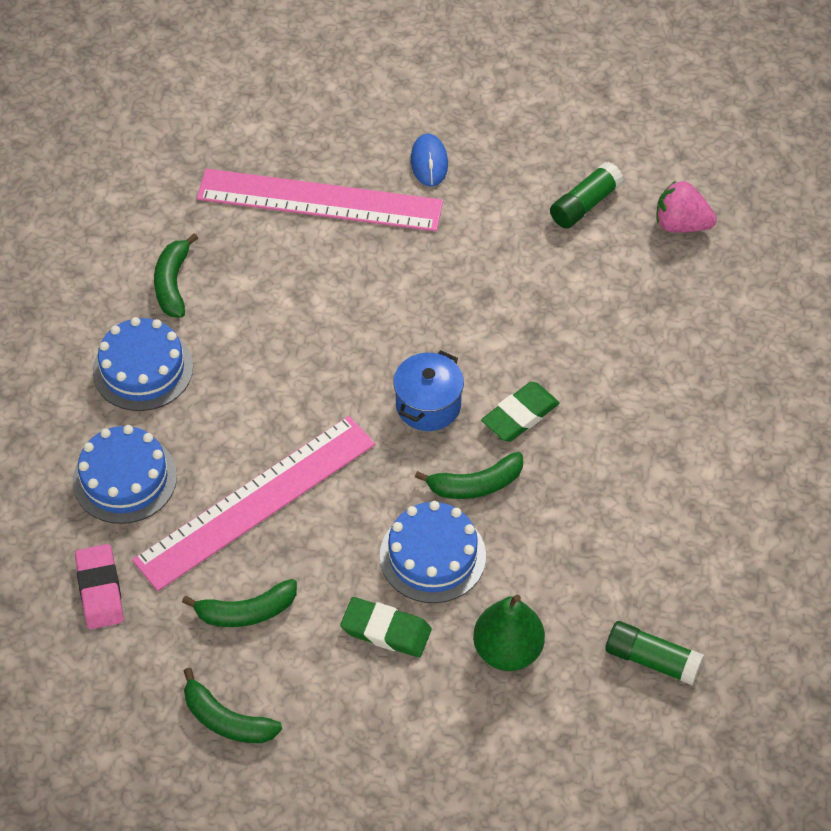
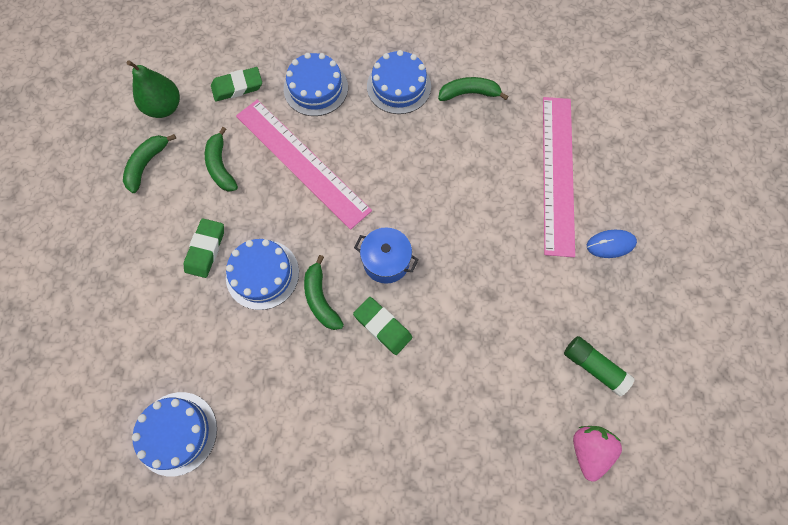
camera: 85 degrees right, 15 degrees up
pink eraser [75,544,124,629] -> green eraser [211,67,262,102]
green pear [473,595,545,671] -> green pear moved to [127,60,180,118]
green glue stick [606,621,704,685] -> blue cake [132,392,217,476]

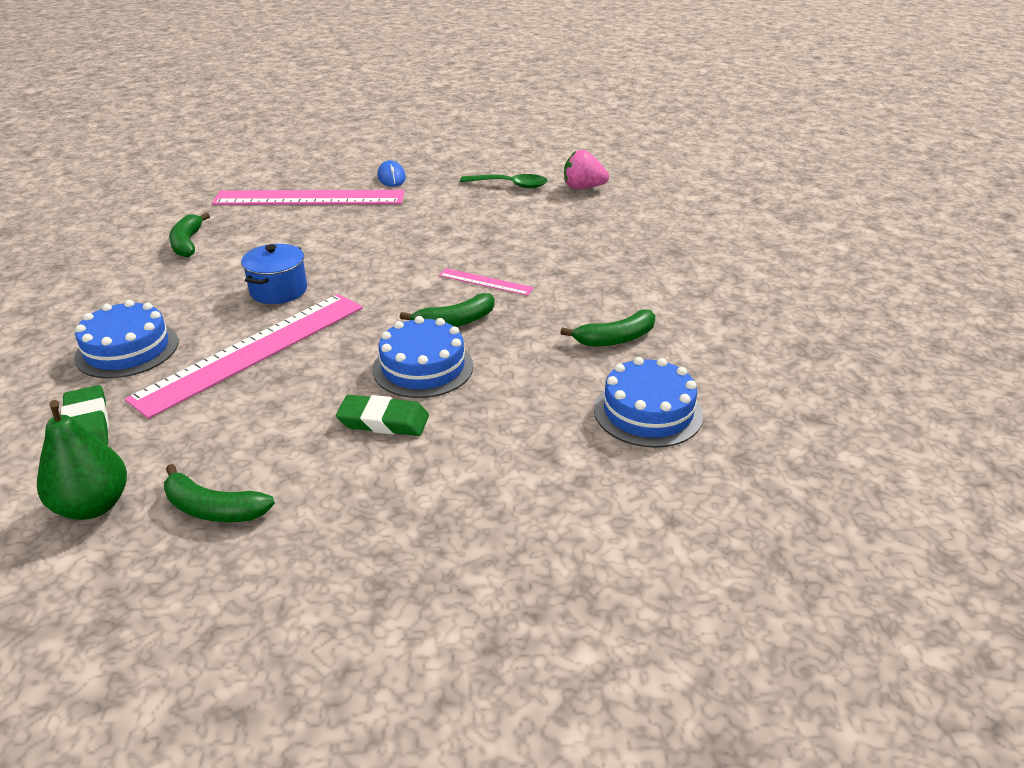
camera: 95 degrees left, 35 degrees down
green banana [205,127,238,192] -> green banana moved to [560,309,656,347]
green eraser [353,297,412,355] -> pink ruler [439,268,534,296]
blue pot [354,228,419,284] -> blue pot moved to [241,244,307,304]
blue cake [367,50,431,114] -> none
green glue stick [564,336,635,397] -> green spoon [460,174,547,188]

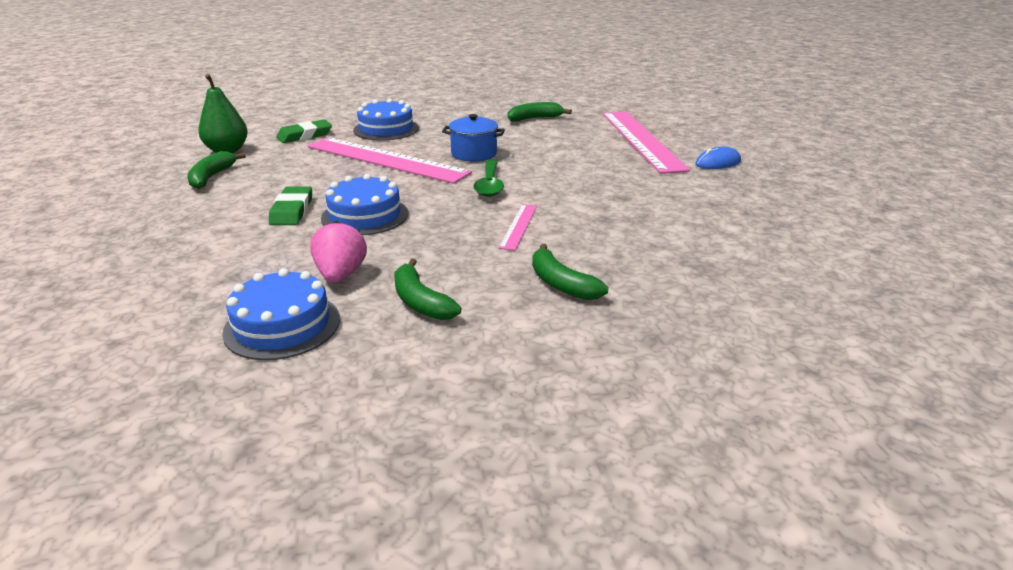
camera: 80 degrees right, 5 degrees down
green banana [400,293,495,327] -> green banana moved to [532,244,609,300]
green spoon [460,174,547,188] -> green spoon moved to [473,160,504,197]
pink strawberry [564,150,609,189] -> pink strawberry moved to [310,221,367,283]

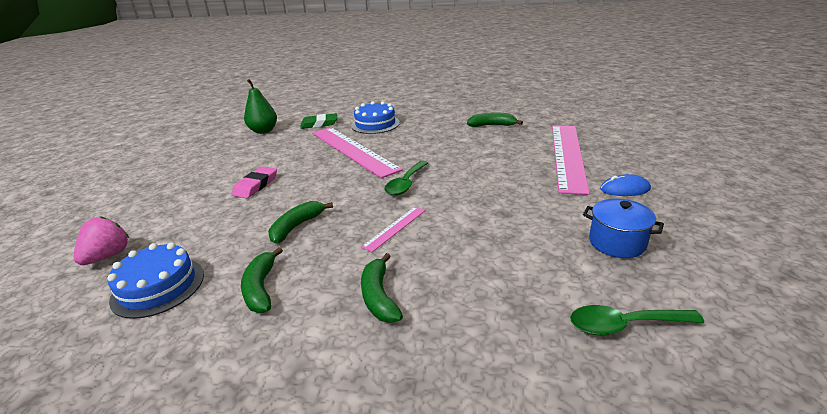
camera: 25 degrees right, 0 degrees up
green banana [187,151,246,189] -> green banana moved to [268,201,333,244]
green eraser [269,186,312,225] -> pink eraser [232,166,277,198]
pink strawberry [310,221,367,283] -> pink strawberry moved to [73,216,129,265]
blue cake [321,174,408,235] -> none
blue pot [442,114,505,162] -> blue pot moved to [583,199,664,258]
none -> green spoon [570,305,704,335]

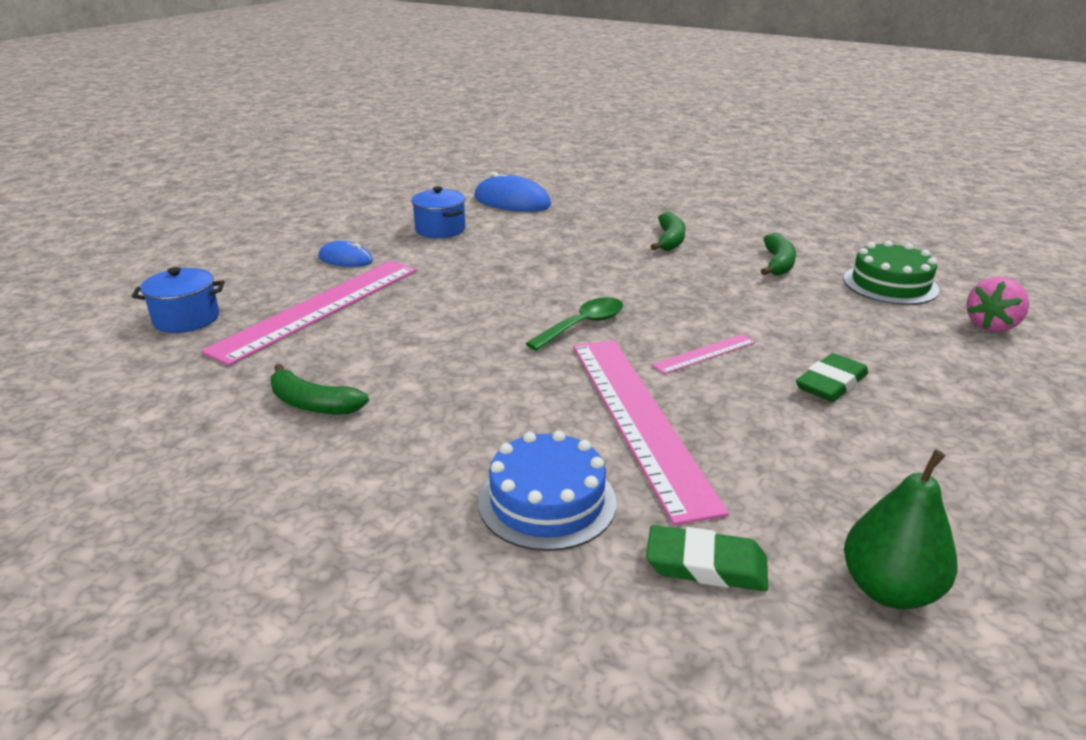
camera: 160 degrees left, 0 degrees up
blue cake [107,242,204,319] -> green cake [844,240,939,305]
pink eraser [232,166,277,198] -> green eraser [796,353,868,402]
green banana [268,201,333,244] -> none
pink ruler [361,207,425,252] -> pink ruler moved to [652,334,756,374]
green spoon [570,305,704,335] -> blue mouse [474,172,551,212]
none -> blue pot [132,267,225,333]

